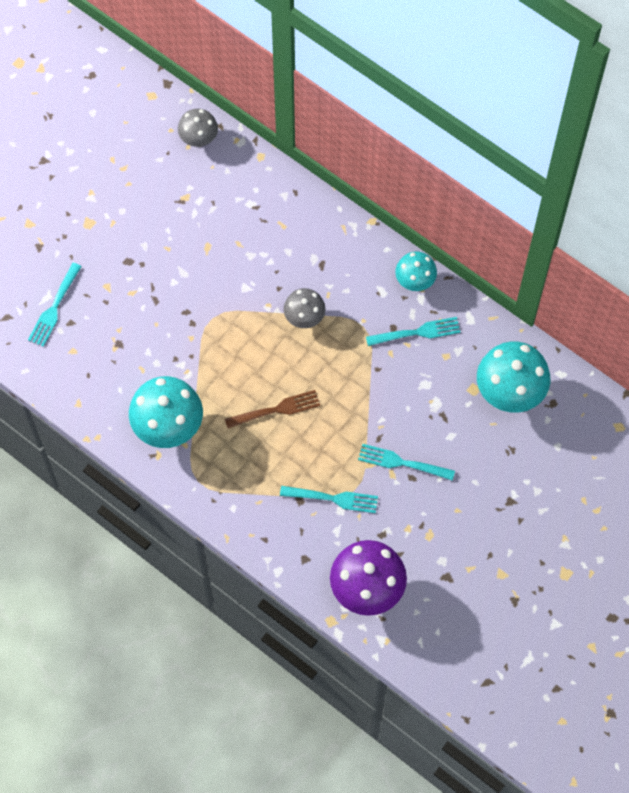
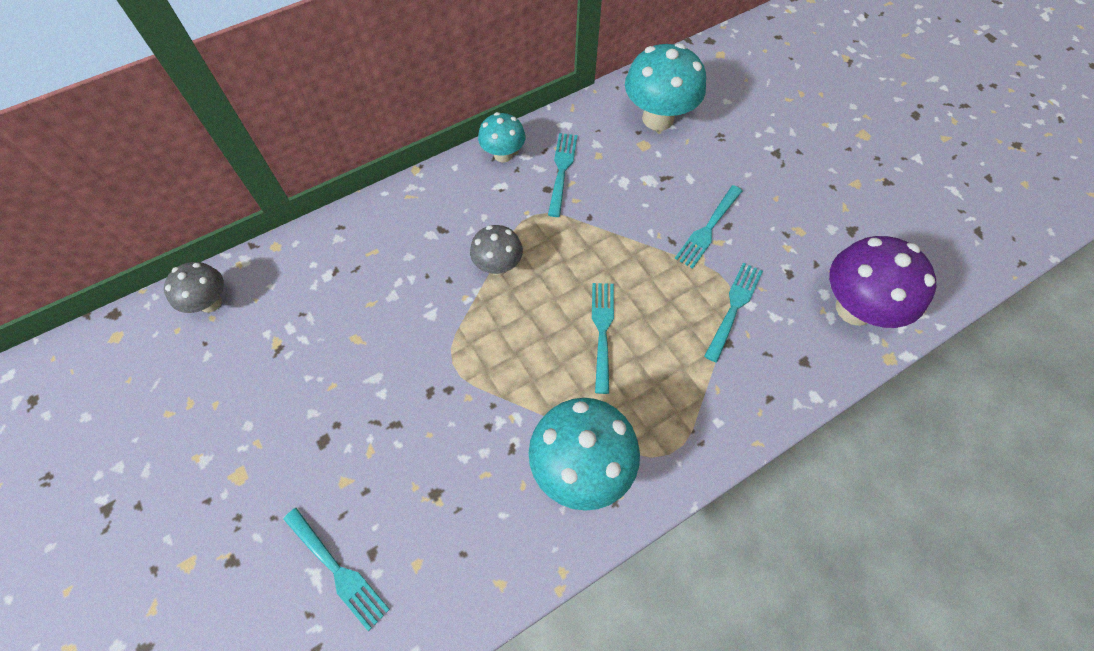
camera: 70 degrees left, 5 degrees down
brown fork [225,390,320,428] -> turquoise fork [592,283,614,394]

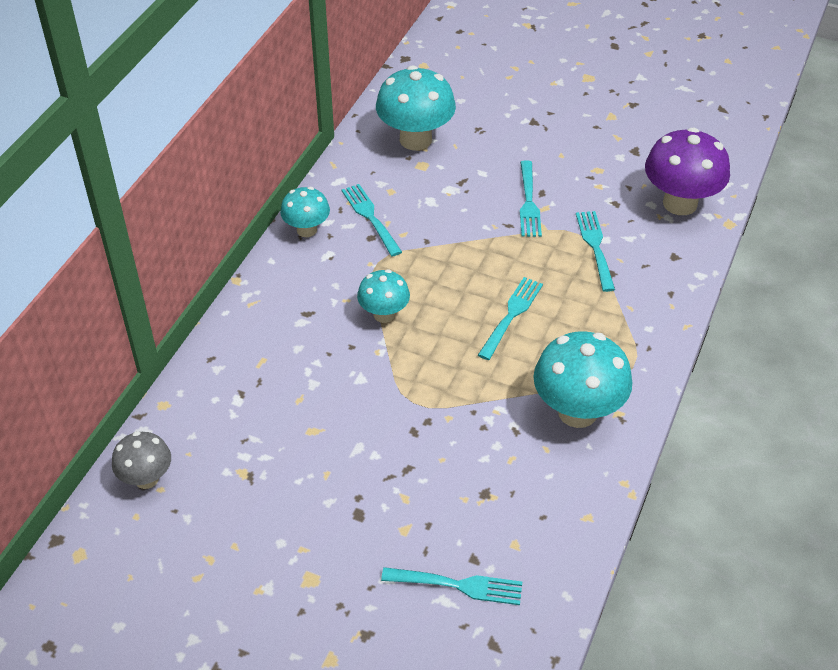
camera: 35 degrees left, 15 degrees down
grey mushroom [470,225,523,275] -> turquoise mushroom [357,269,410,323]
turquoise fork [592,283,614,394] -> turquoise fork turned 60 degrees clockwise [478,277,543,360]

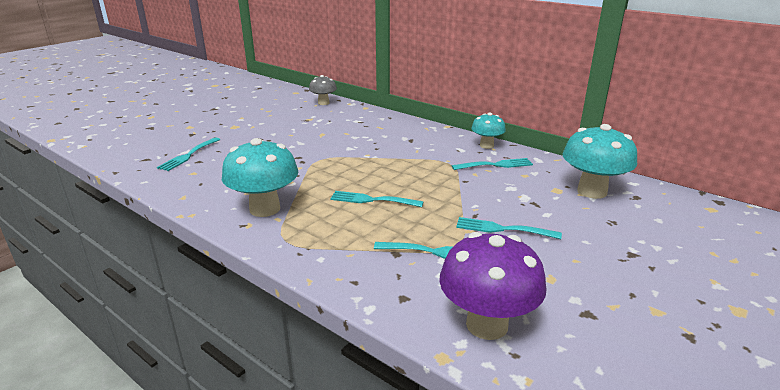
camera: 105 degrees right, 20 degrees down
turquoise mushroom [357,269,410,323] -> none
turquoise fork [478,277,543,360] -> turquoise fork turned 150 degrees clockwise [330,191,424,207]

